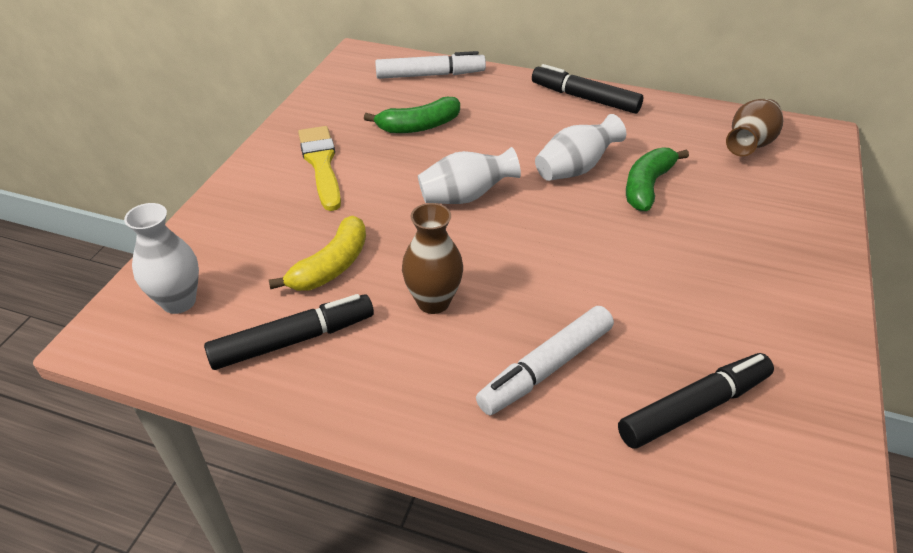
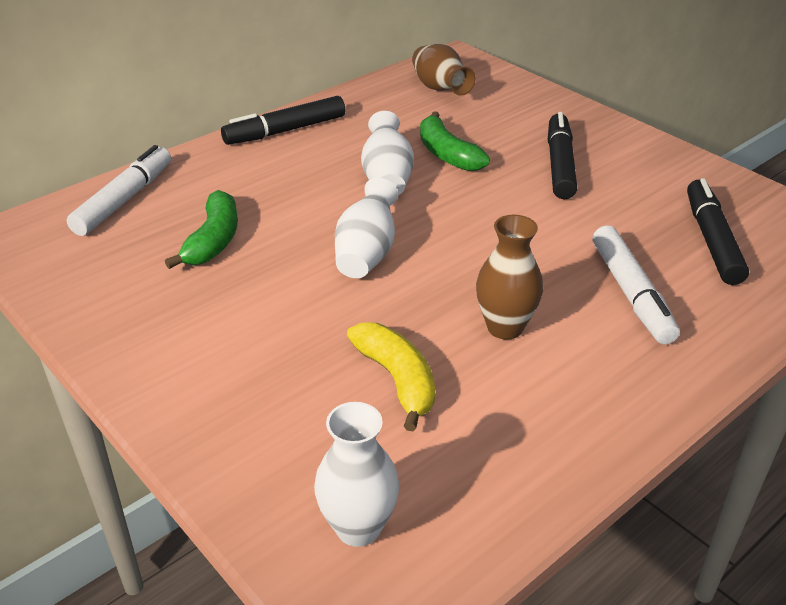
camera: 60 degrees left, 5 degrees down
black marker [204,294,374,370] -> black marker moved to [548,112,577,199]
yellow brush [298,126,341,211] -> none

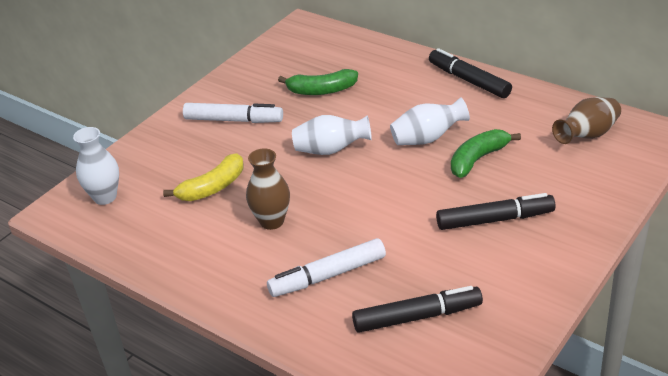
camera: 80 degrees right, 0 degrees up
white marker [67,145,171,236] -> white marker moved to [183,103,283,123]

